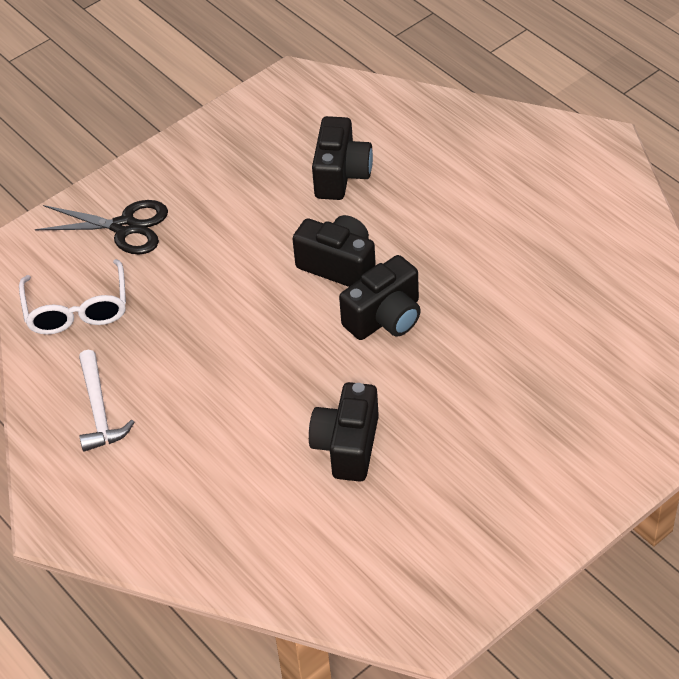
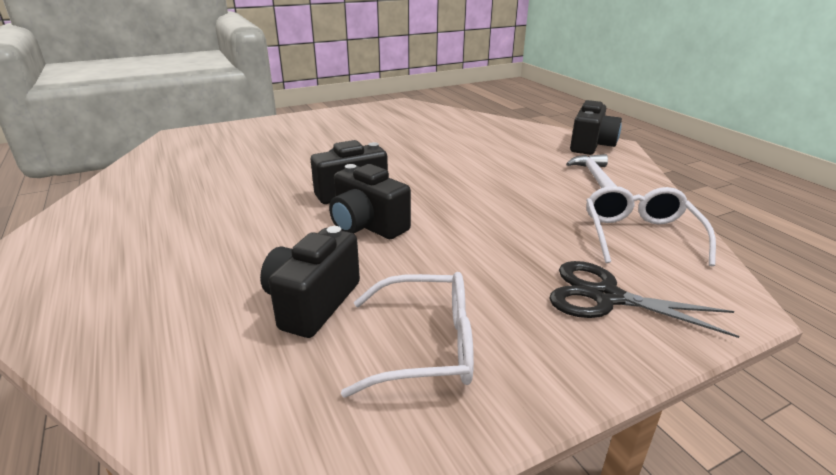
camera: 170 degrees left, 20 degrees down
black camera [309,382,379,482] -> black camera moved to [570,100,622,155]
none -> white glasses [341,272,474,398]

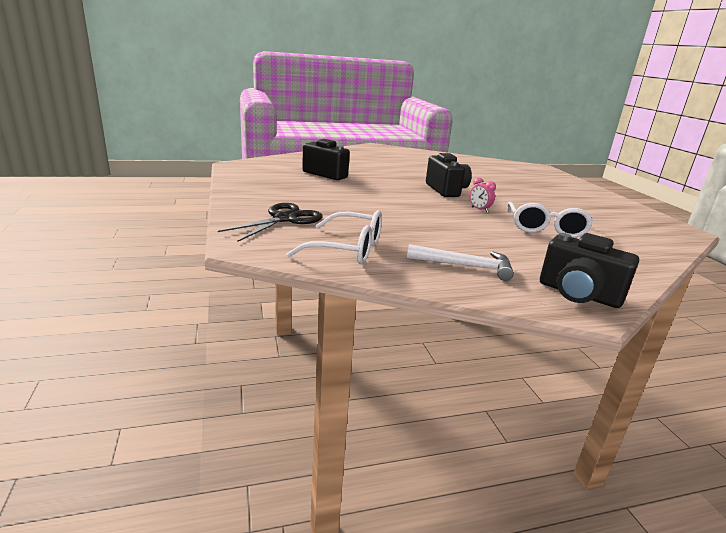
camera: 100 degrees right, 5 degrees down
black camera [329,164,411,239] -> none
white glasses [341,272,474,398] -> white glasses moved to [507,201,594,238]
none -> pink clock [470,178,496,213]

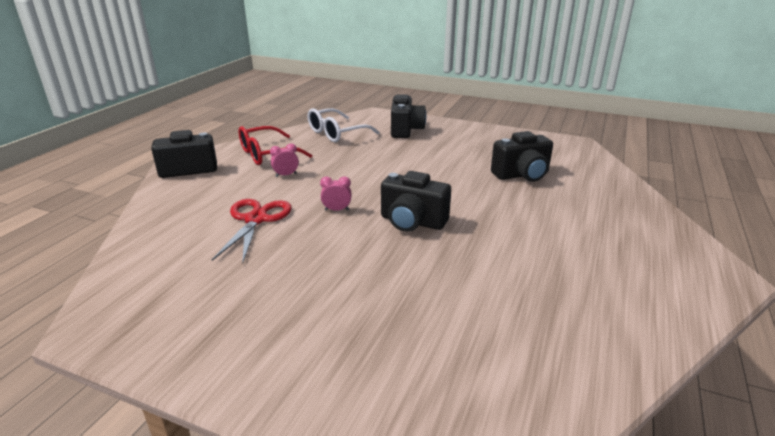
camera: 130 degrees right, 5 degrees up
black scissors [218,203,323,242] -> black camera [391,94,426,138]
white hammer [407,244,514,281] -> red glasses [239,126,312,165]
white glasses [507,201,594,238] -> red scissors [212,199,292,264]
none -> pink clock [270,143,299,177]

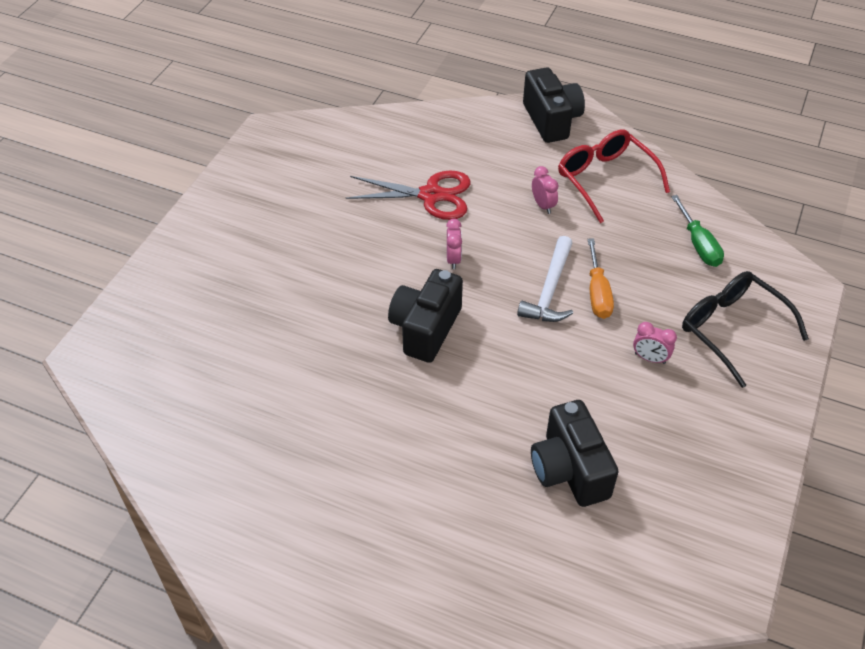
camera: 90 degrees right, 20 degrees up
white glasses [308,108,379,142] -> green screwdriver [671,195,724,267]
black camera [391,94,426,138] -> black glasses [682,271,809,388]
none -> white hammer [517,236,573,322]
none -> orange screwdriver [588,239,614,319]
none -> pink clock [633,322,677,364]

